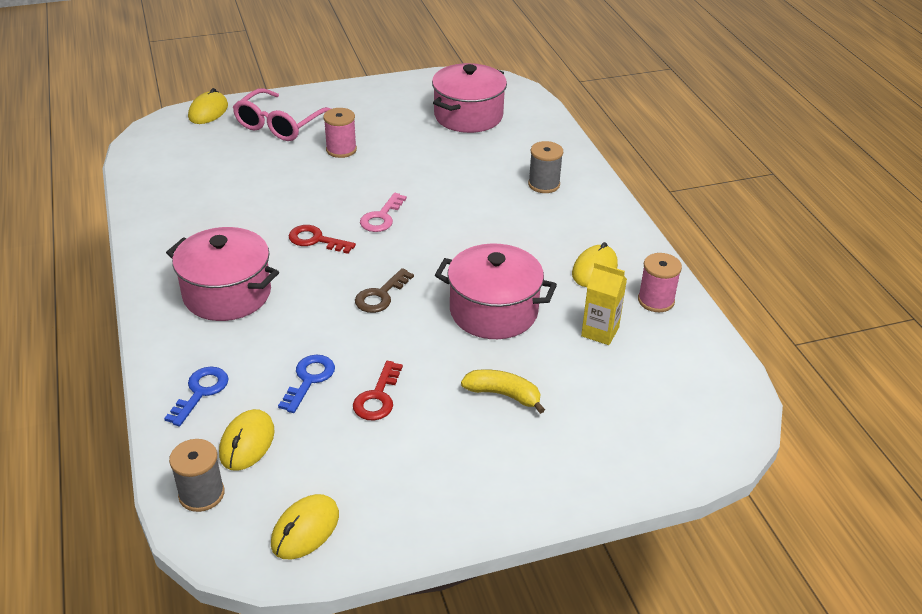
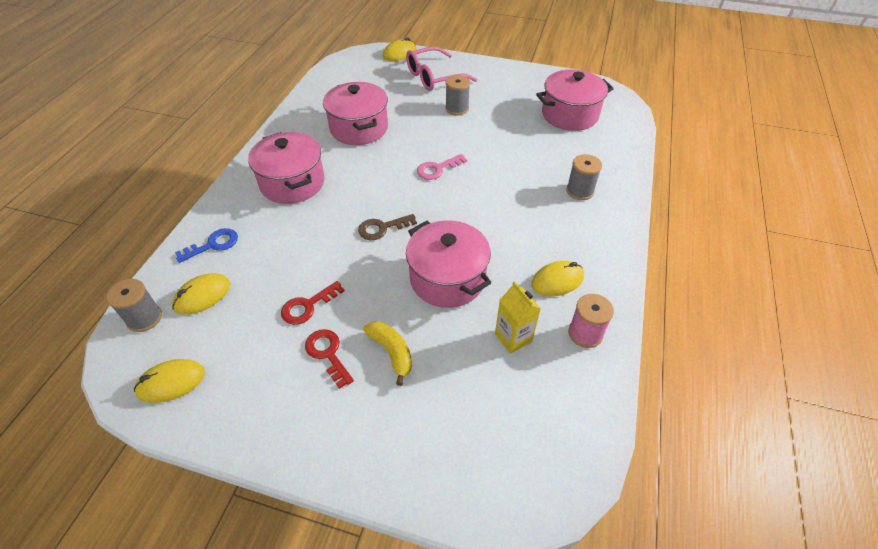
camera: 35 degrees right, 10 degrees up
blue key [278,355,335,413] -> none
red key [288,225,356,254] -> red key moved to [305,329,354,389]
pink spool [323,108,357,158] -> grey spool [445,75,470,116]
none -> pink pot [323,82,388,145]

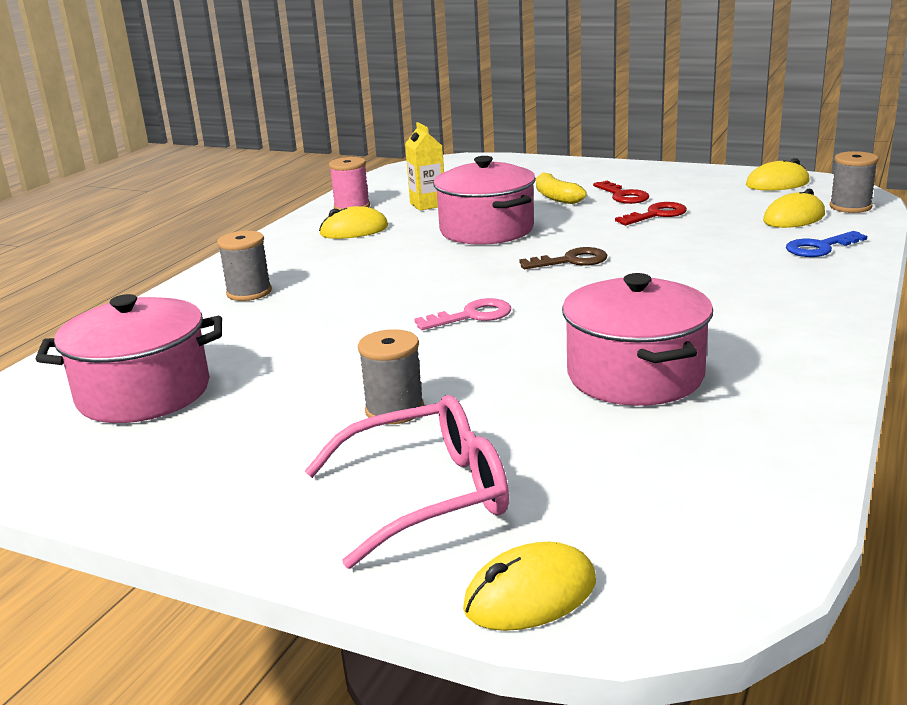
camera: 170 degrees left, 25 degrees down
pink pot [248,132,325,204] -> none

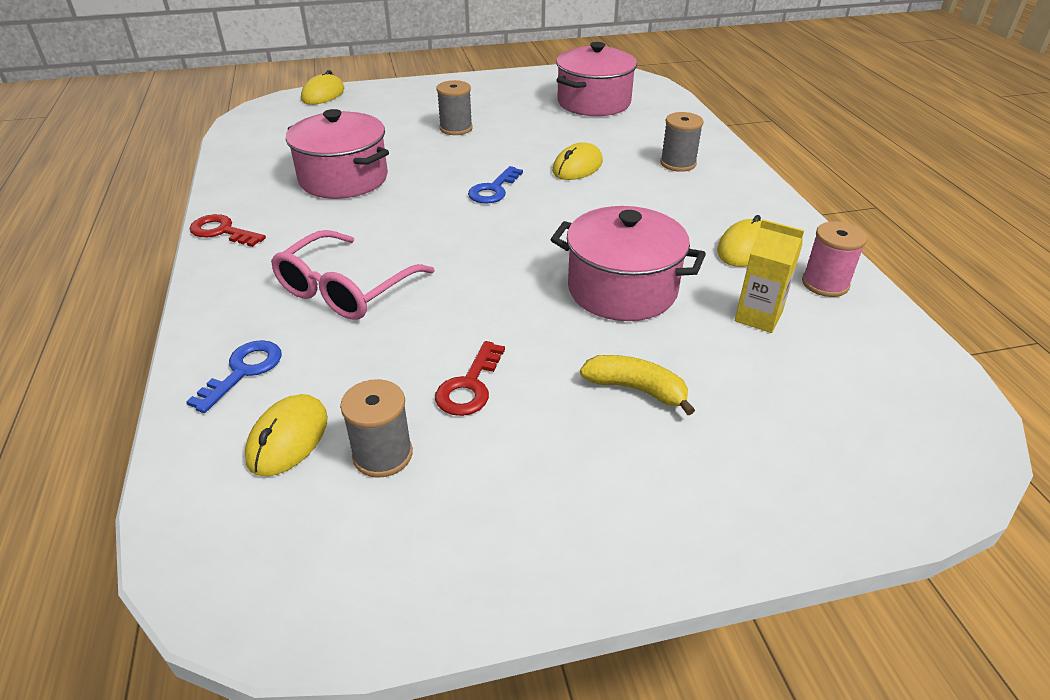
camera: 140 degrees right, 15 degrees up
pink glasses [305,395,509,569] -> pink glasses moved to [271,230,435,320]
pink key [414,298,511,330] -> blue key [468,166,523,204]
brown key [519,247,608,269] -> none
red key [593,181,649,204] -> red key moved to [190,214,266,247]
yellow mouse [746,158,810,191] -> yellow mouse moved to [552,142,603,180]
grey spool [830,151,878,213] -> grey spool moved to [340,379,413,478]

